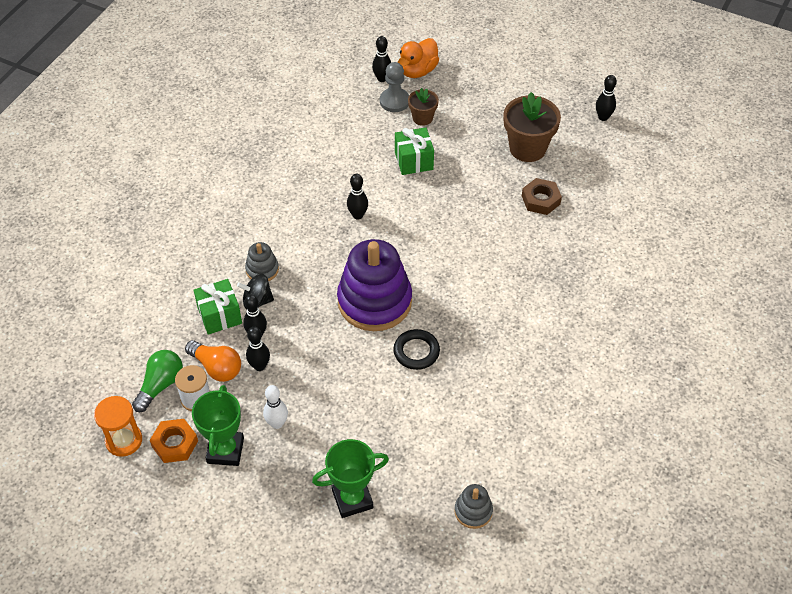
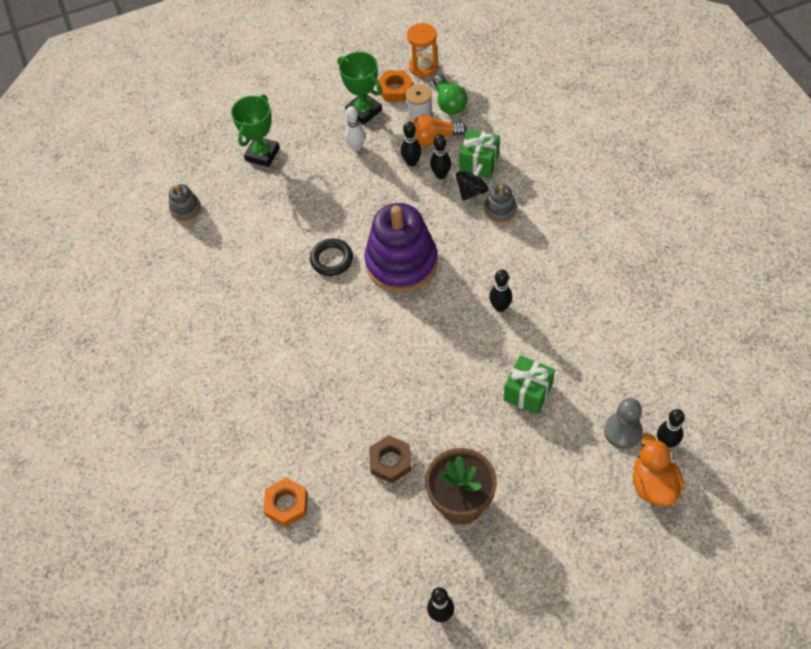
camera: 135 degrees right, 5 degrees up
brown flower pot [408,88,439,126] -> none
none -> orange nut [263,478,308,527]

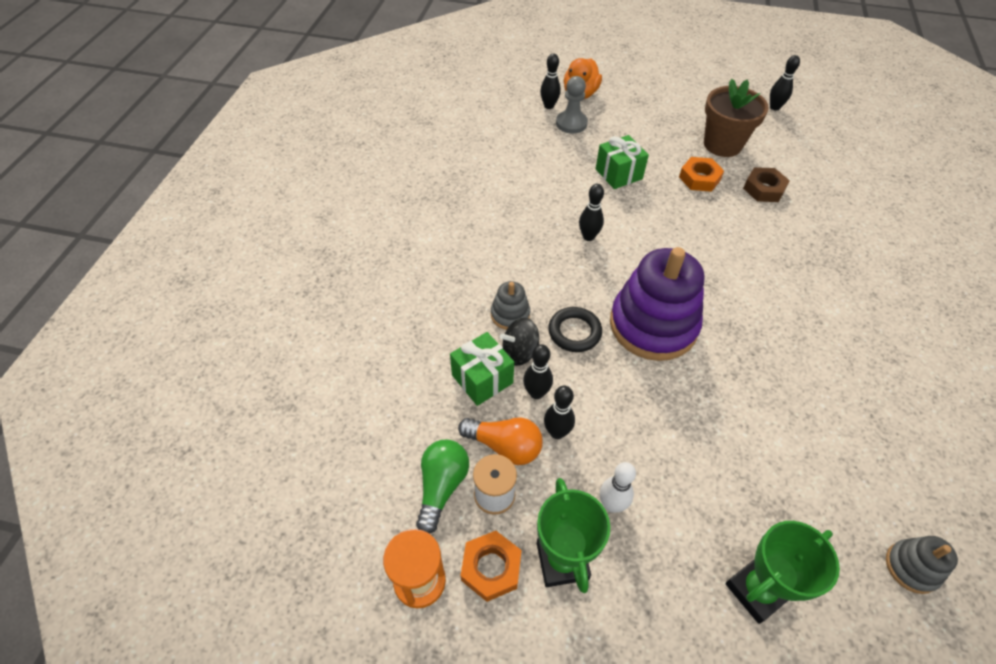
camera: 150 degrees left, 5 degrees down
orange nut [263,478,308,527] -> orange nut moved to [679,157,724,192]
black ring [310,239,353,276] -> black ring moved to [548,307,602,352]

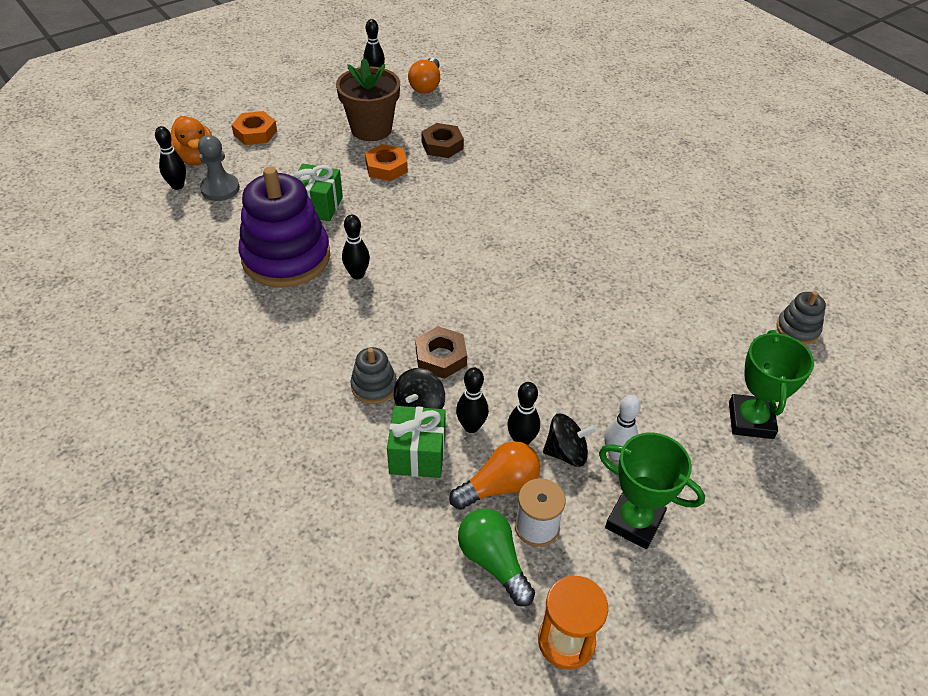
camera: 50 degrees left, 5 degrees down
orange nut [461,531,522,602] -> orange nut moved to [231,111,277,145]
black ring [548,307,602,352] -> brown nut [415,326,467,379]
purple stacking toy [610,247,704,361] -> purple stacking toy moved to [239,167,330,288]
none -> orange light bulb [408,58,440,94]
none -> black spinning top [543,414,597,467]

